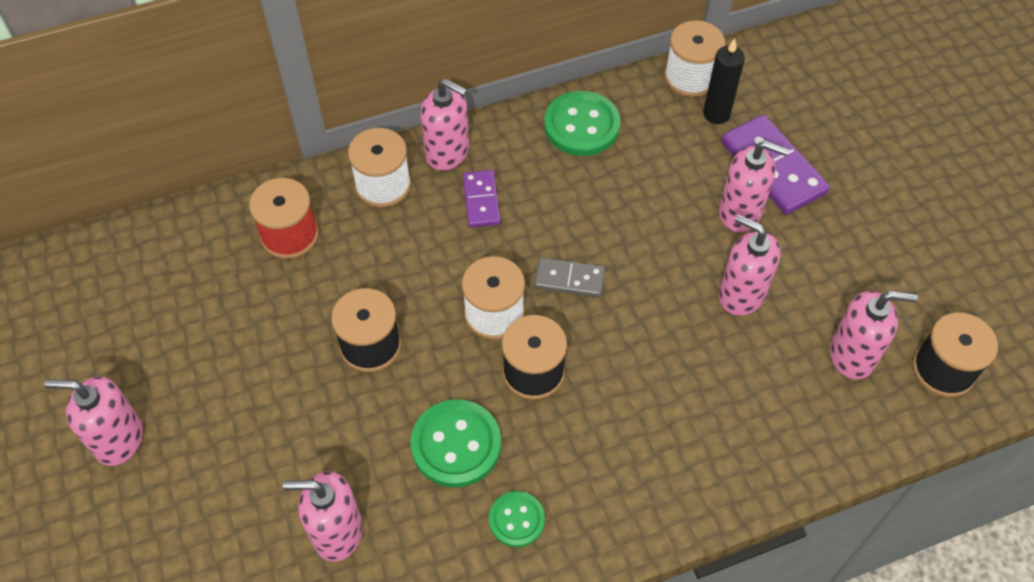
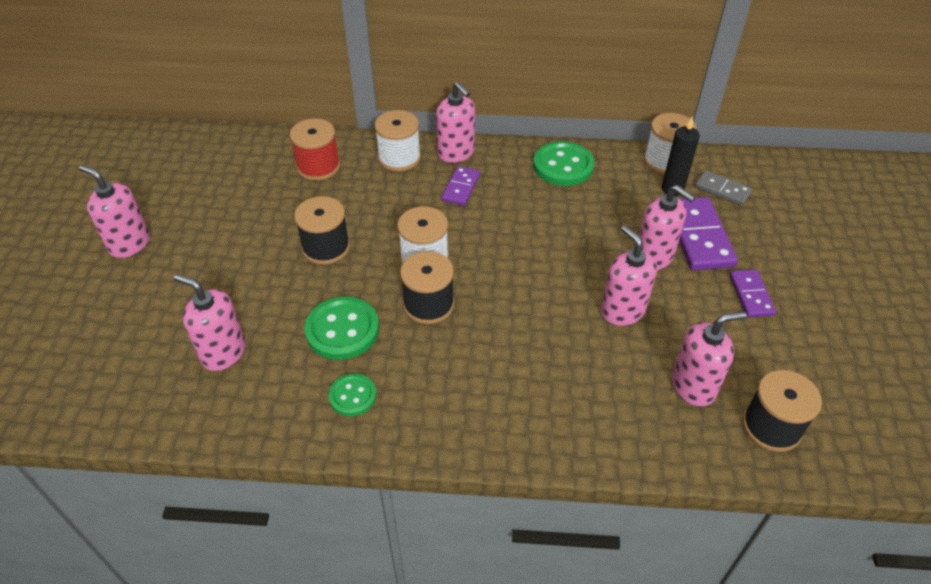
camera: 25 degrees right, 10 degrees down
grey domino [534,258,605,297] -> grey domino moved to [695,170,752,206]
pink soap dispenser [830,291,918,380] -> pink soap dispenser turned 45 degrees counterclockwise [672,311,747,407]
none -> purple domino [730,269,776,317]

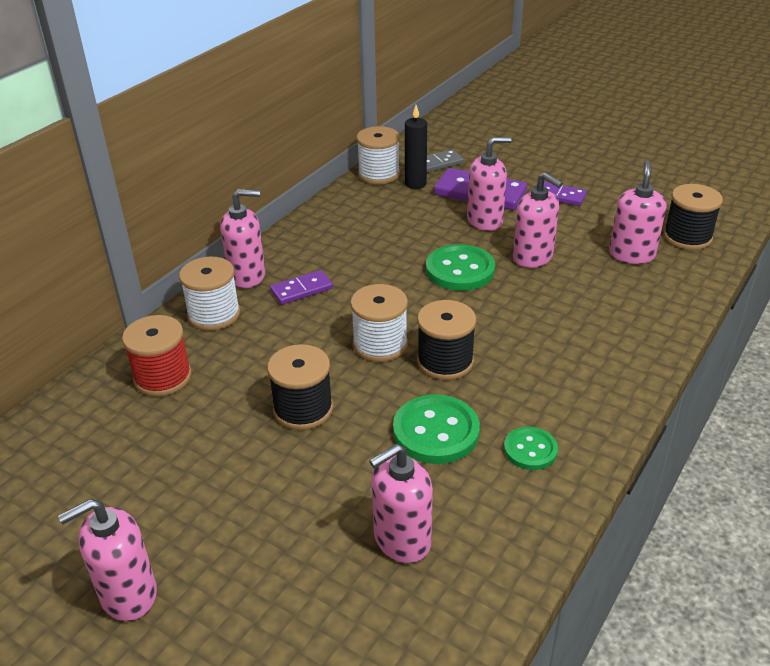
camera: 60 degrees left, 10 degrees down
purple domino [442,166,480,206] -> purple domino turned 75 degrees counterclockwise [270,270,333,305]
green button [533,141,594,186] -> green button moved to [426,244,495,291]
pink soap dispenser [601,225,657,326] -> pink soap dispenser turned 135 degrees counterclockwise [513,172,563,268]

